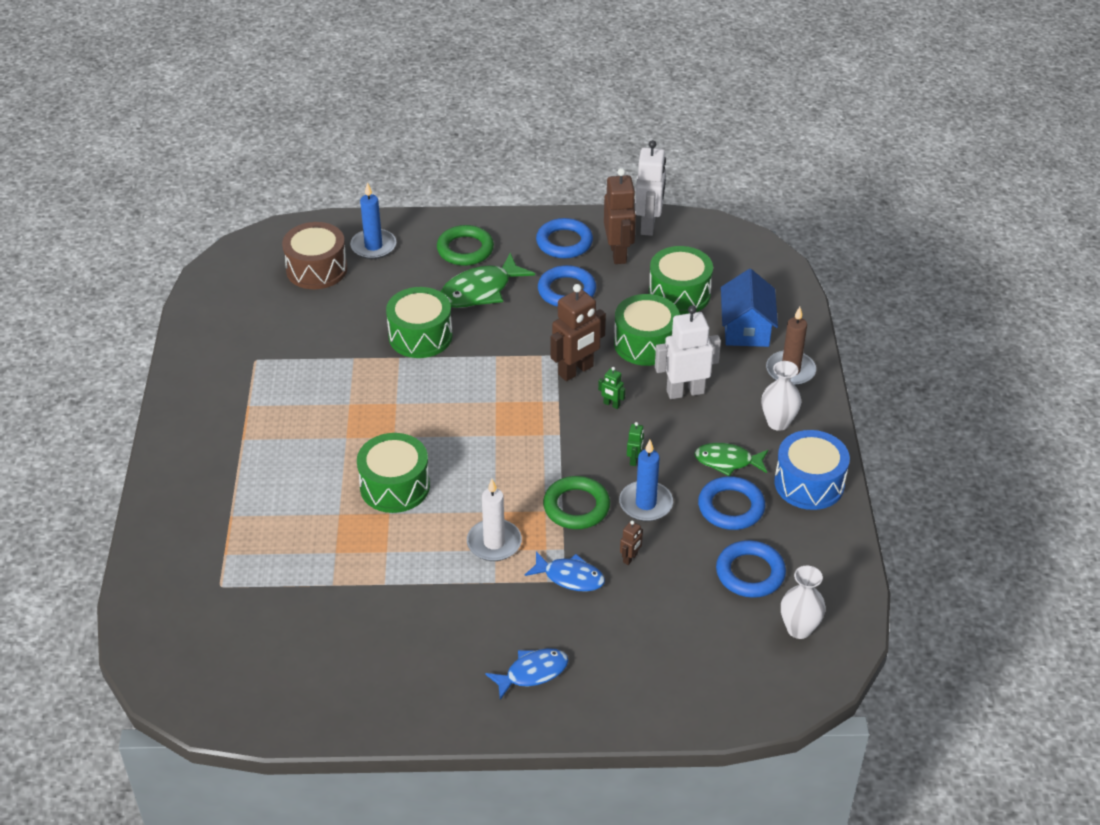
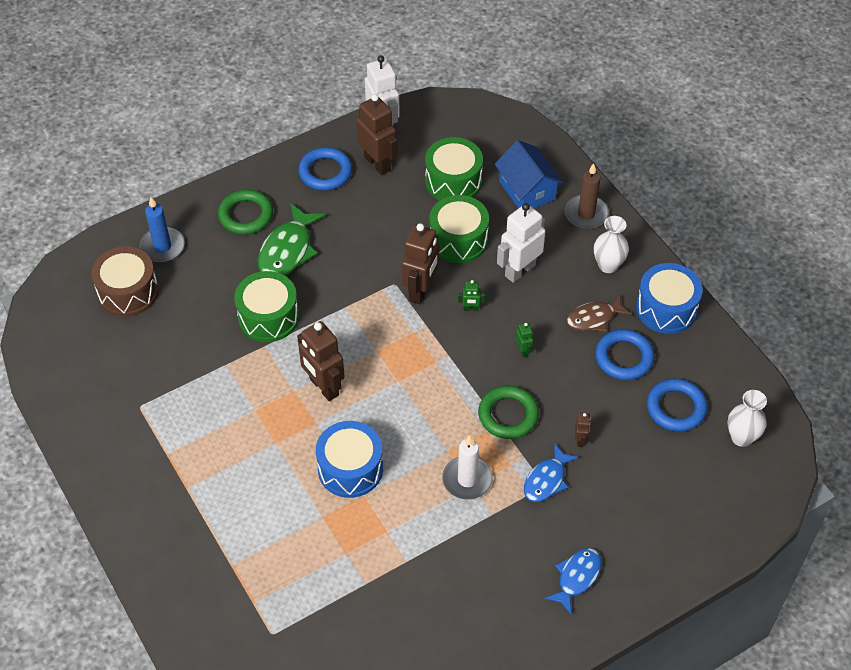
camera: 30 degrees left, 10 degrees up
green drum [357,433,430,513] -> blue drum [316,421,383,498]
blue fish [525,551,605,592] -> blue fish turned 135 degrees clockwise [524,443,579,502]
blue ring [538,265,596,307] -> none
blue candle [619,440,673,521] -> none
green fish [694,443,768,476] -> brown fish [566,295,632,332]
none -> brown robot [297,321,345,401]

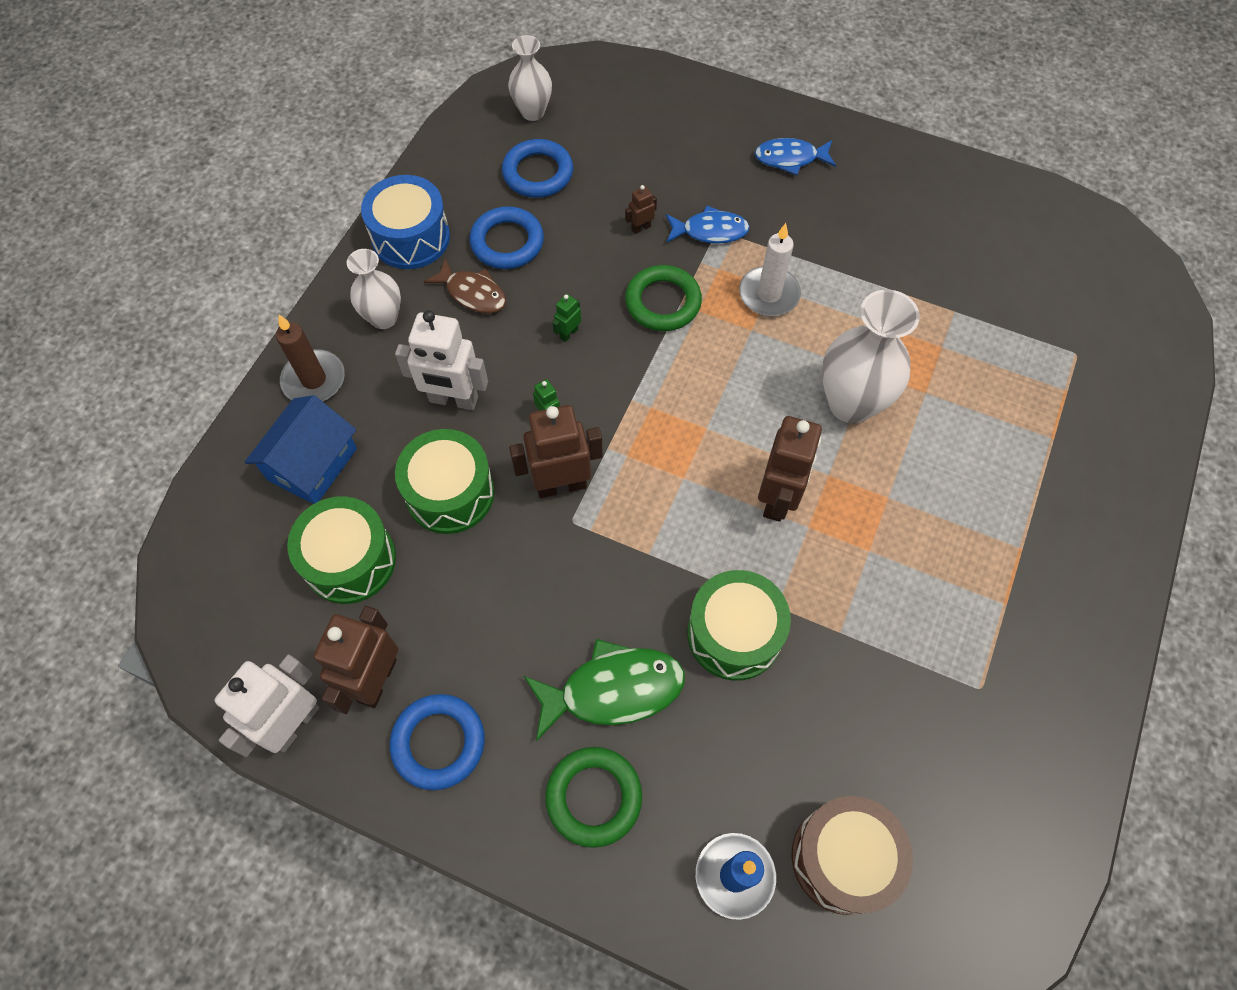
camera: 125 degrees left, 10 degrees up
blue drum [316,421,383,498] -> white vase [822,289,920,423]

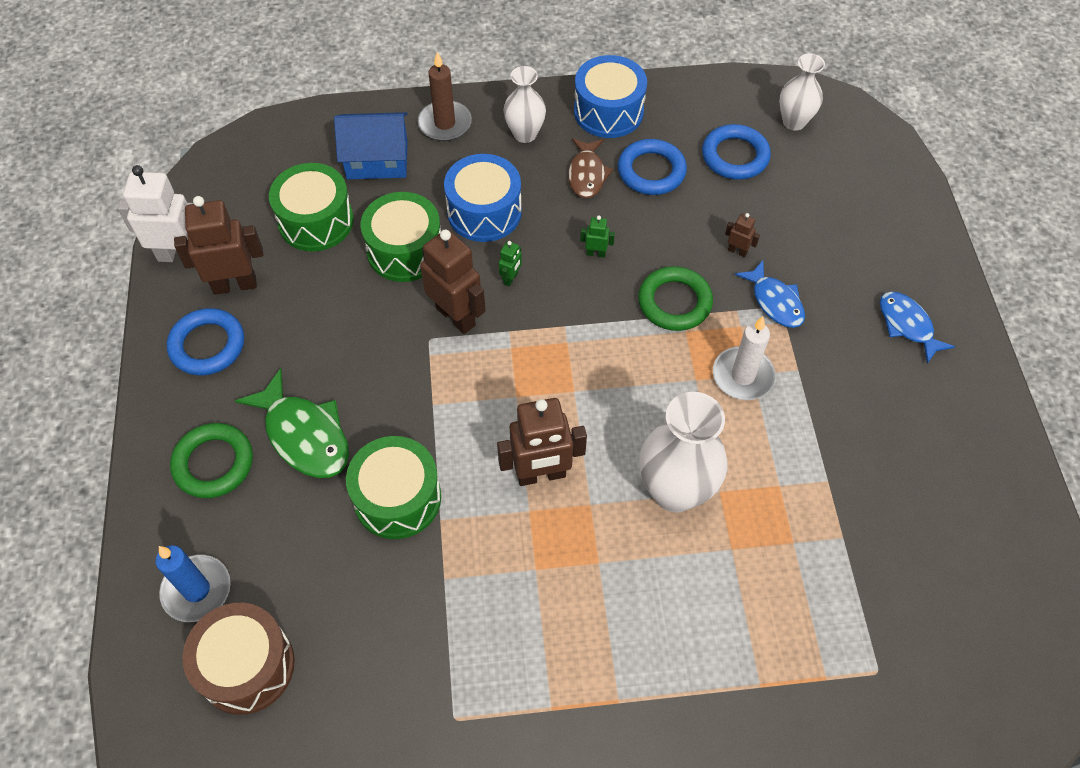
camera: 60 degrees right, 5 degrees down
white robot [395,310,488,410] -> blue drum [444,154,522,242]

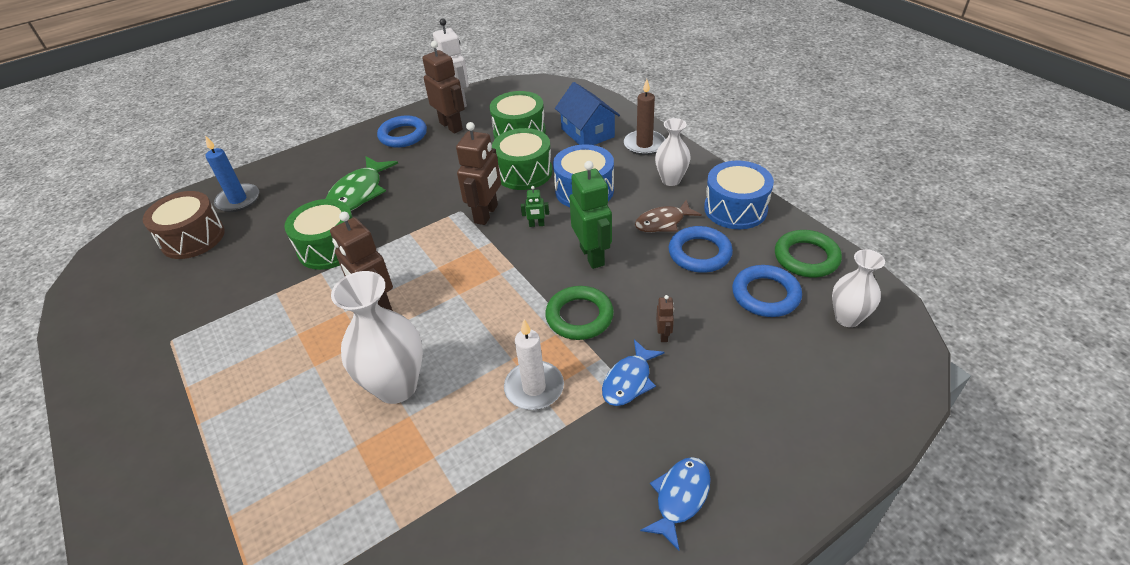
camera: 65 degrees right, 15 degrees down
green ring [170,423,253,498] -> green ring moved to [775,230,842,277]
green robot [580,215,615,258] -> green robot [569,161,612,269], size x2.23

